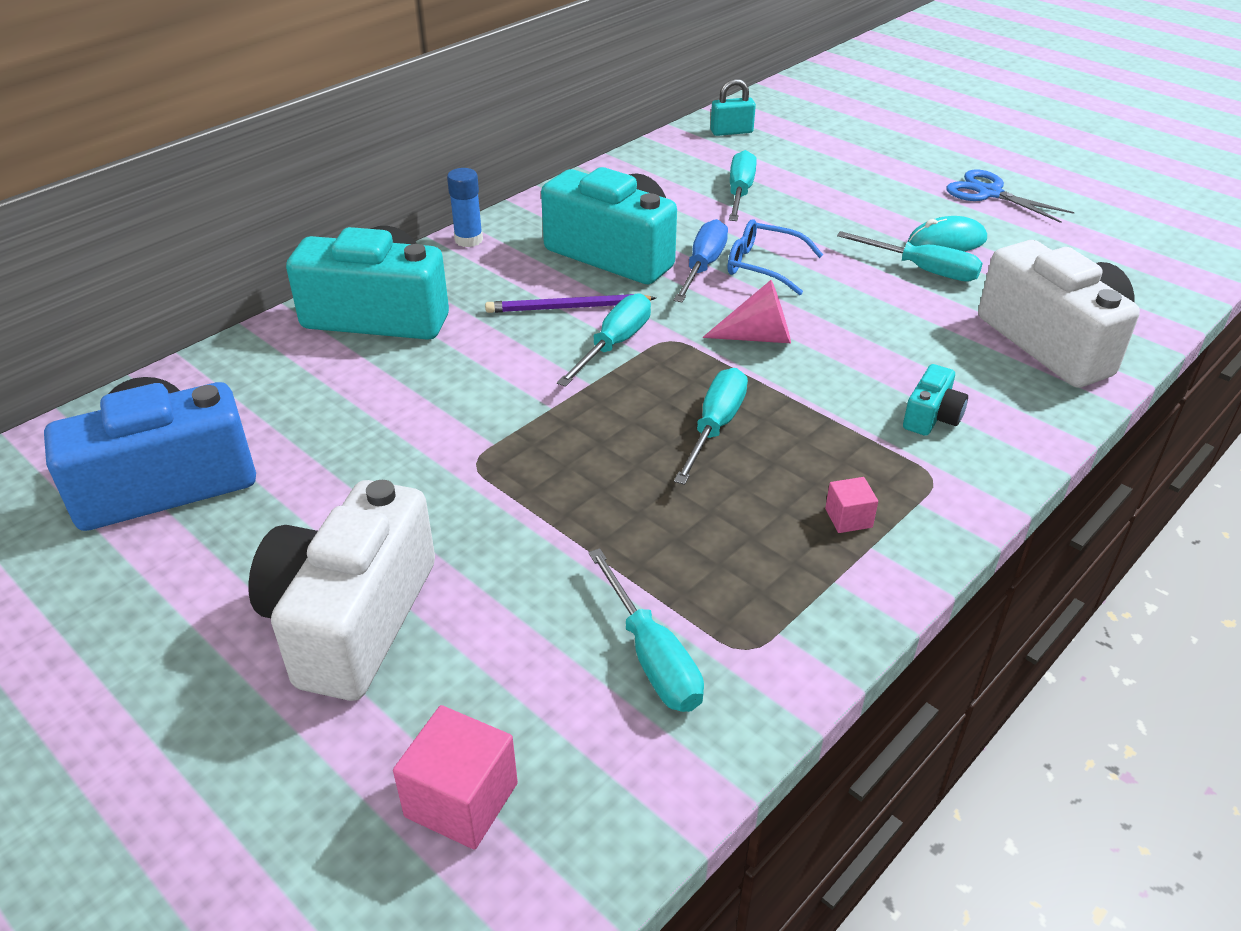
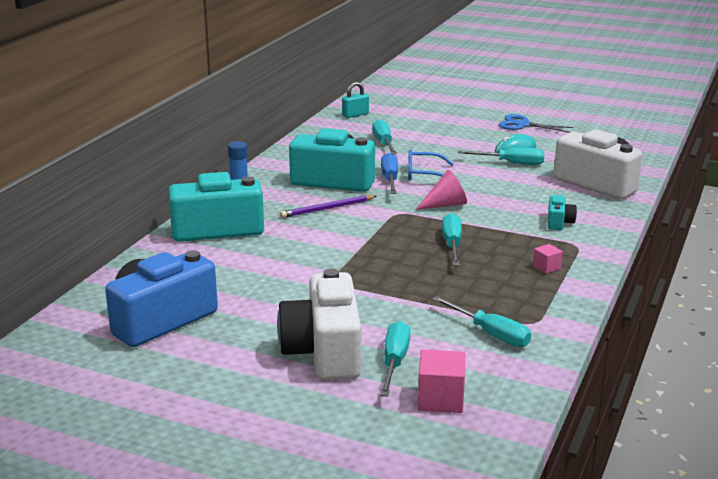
camera: 20 degrees left, 15 degrees down
turquoise screwdriver [557,293,651,387] -> turquoise screwdriver moved to [380,321,411,396]

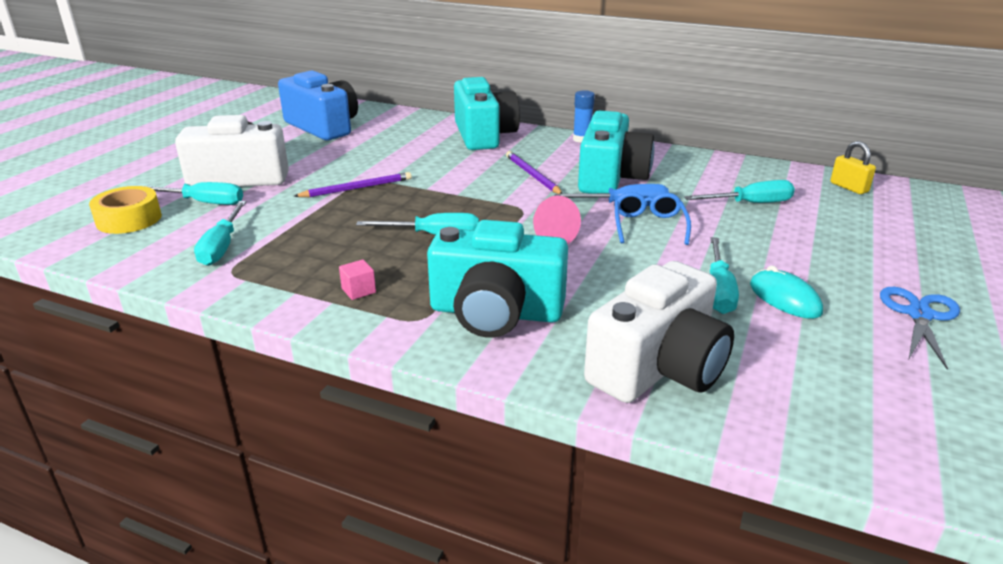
camera: 90 degrees right, 5 degrees up
turquoise padlock [342,82,369,118] -> yellow padlock [830,141,876,194]
pink cube [418,350,465,413] -> yellow tape [89,186,162,234]
turquoise screwdriver [432,296,531,347] -> turquoise screwdriver turned 45 degrees counterclockwise [194,201,246,266]
turquoise camera [548,195,577,230] -> turquoise camera [427,220,568,338], size x2.26
none -> purple pencil [293,172,412,197]

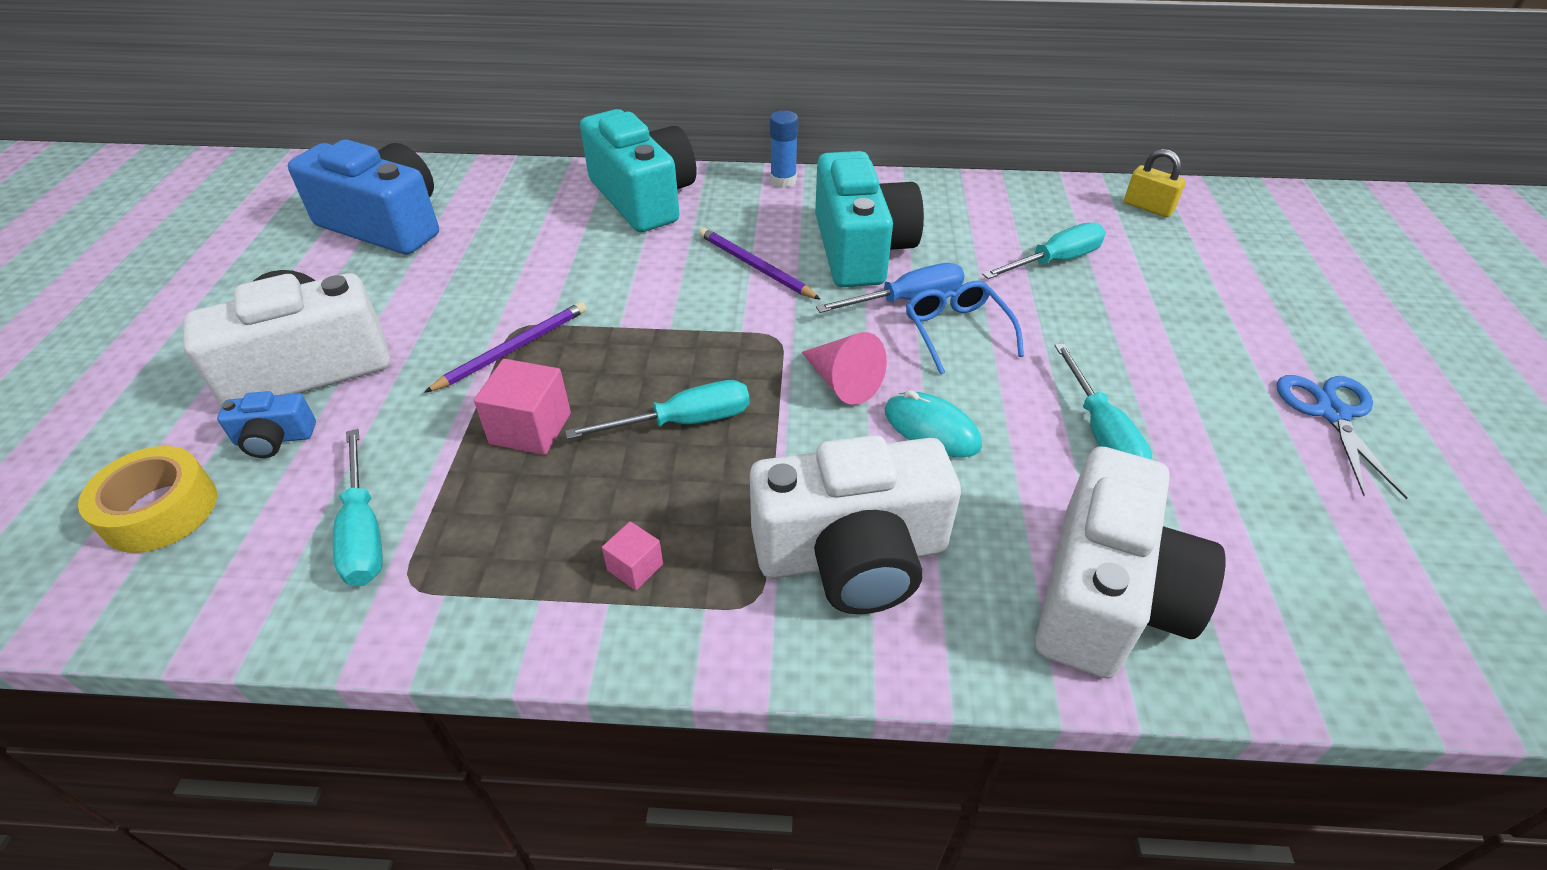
camera: 20 degrees left, 15 degrees up
turquoise screwdriver [144,182,243,205] -> blue camera [217,391,316,458]
turquoise camera [427,220,568,338] -> white camera [750,435,961,614]
turquoise mouse [750,265,823,319] -> turquoise mouse moved to [885,390,982,458]
none -> pink cube [474,359,571,455]

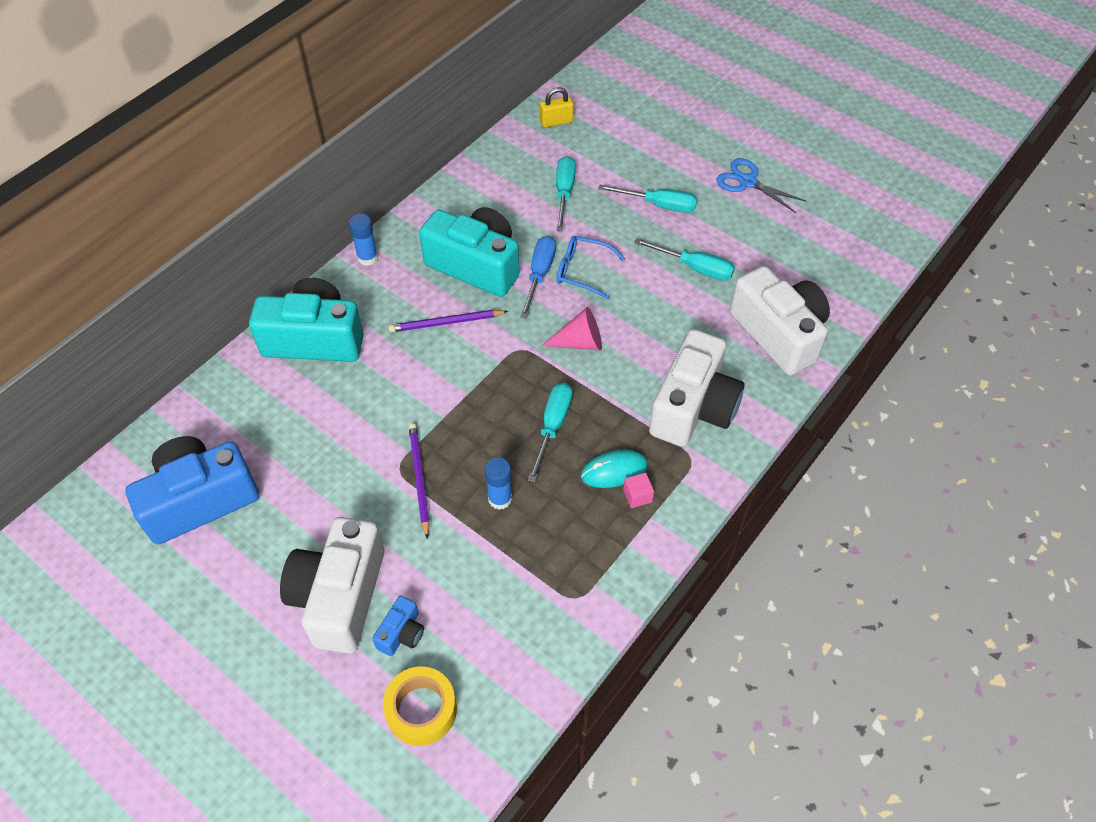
camera: 55 degrees left, 10 degrees up
turquoise screwdriver [333,429,383,586] -> turquoise screwdriver moved to [598,184,697,213]
pink cube [474,359,571,455] -> blue glue stick [485,457,512,510]
turquoise mouse [885,390,982,458] -> turquoise mouse moved to [581,450,648,488]

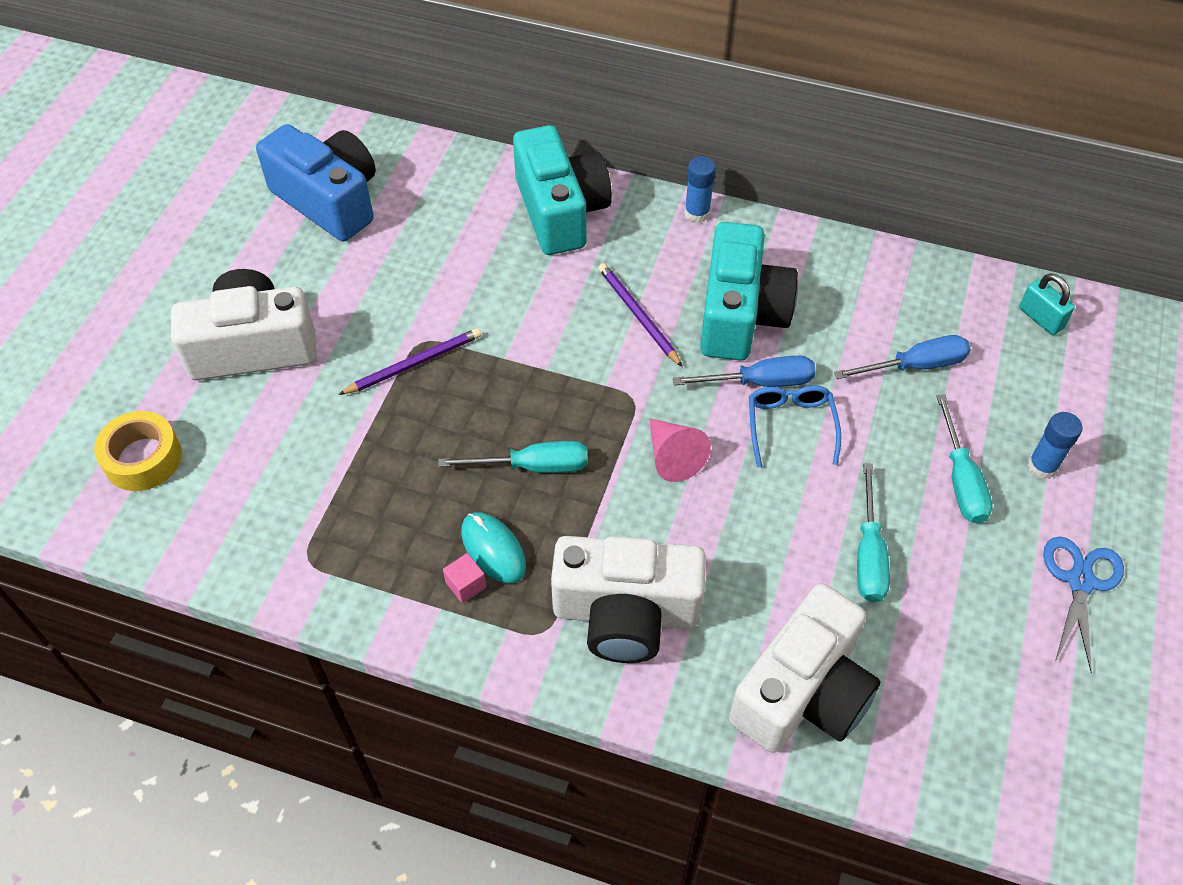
camera: 70 degrees right, 0 degrees up
blue camera [372,596,424,656] -> none
blue glue stick [485,457,512,510] -> blue glue stick moved to [1028,412,1083,479]
yellow padlock [540,87,574,128] -> turquoise padlock [1019,273,1075,335]
turquoise screwdriver [556,156,576,231] -> blue screwdriver [834,335,971,379]

